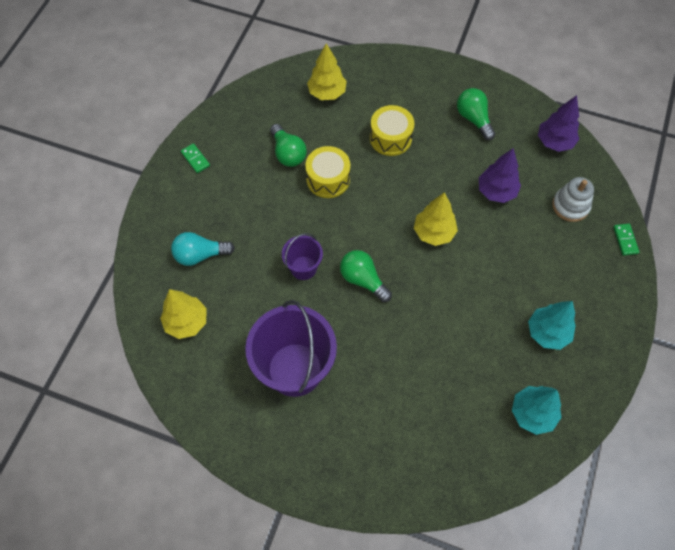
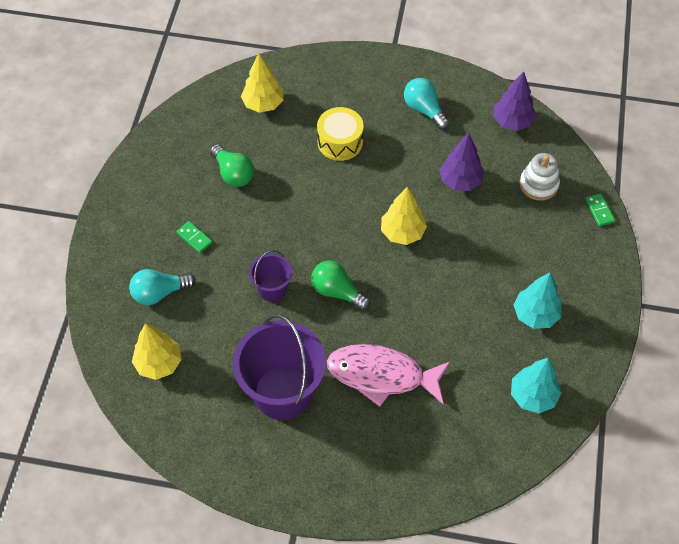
camera: 10 degrees left, 5 degrees down
green domino [181,143,210,173] -> green domino moved to [176,221,213,253]
yellow drum [305,146,350,198] -> none
green light bulb [457,88,496,140] -> turquoise light bulb [404,78,449,130]
none -> pink fish [327,344,450,407]

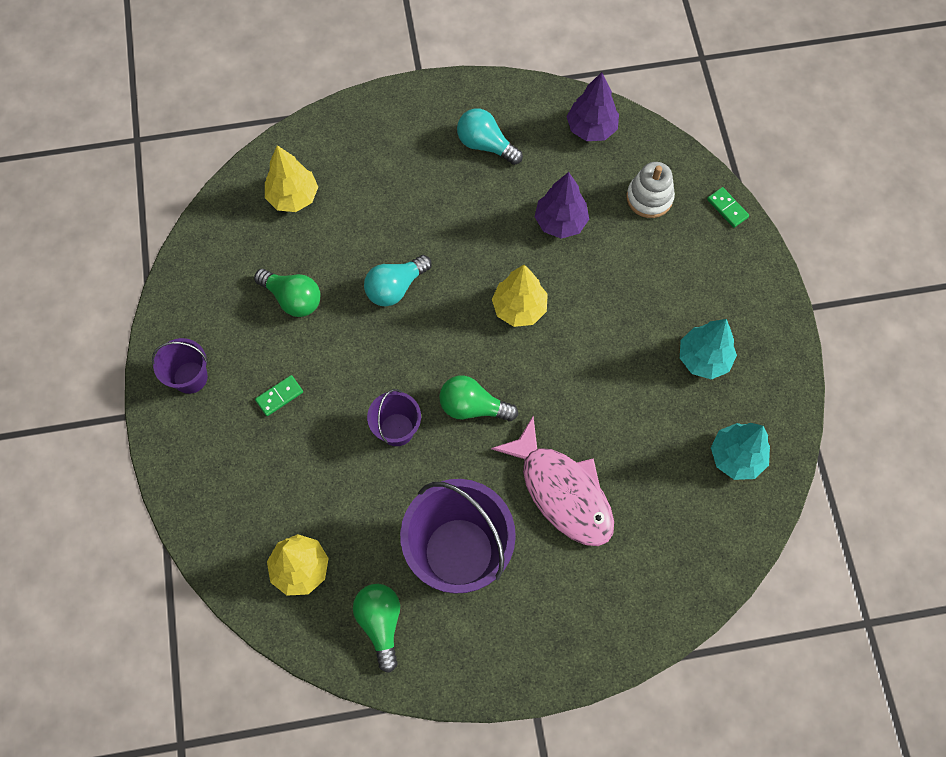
camera: 20 degrees left, 10 degrees up
turquoise light bulb [129,269,196,305] -> turquoise light bulb moved to [364,255,432,307]
green domino [176,221,213,253] -> green domino turned 60 degrees counterclockwise [255,375,303,416]
yellow drum [317,107,364,161] -> none
pink fish [327,344,450,407] -> pink fish turned 120 degrees counterclockwise [491,416,614,546]
none -> purple bucket [152,338,208,394]
none -> green light bulb [353,584,400,673]

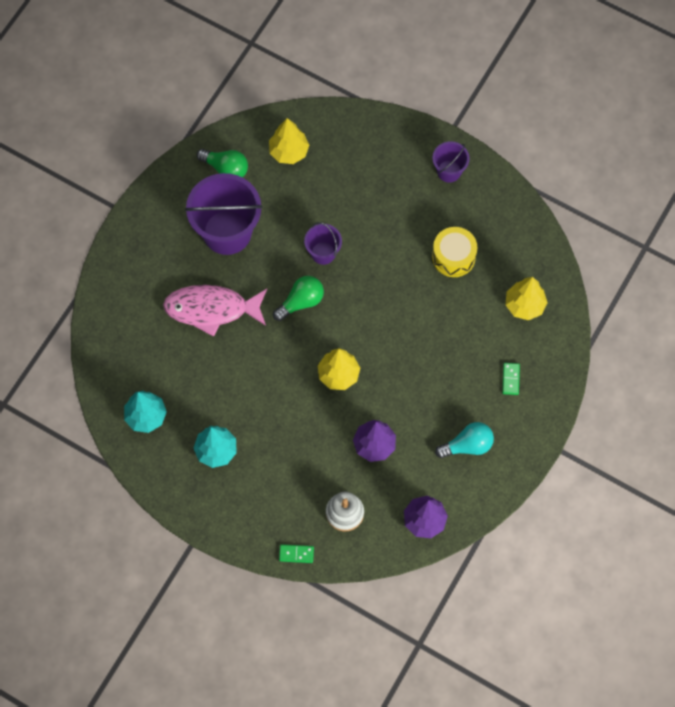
camera: 130 degrees right, 0 degrees up
green light bulb [254,269,320,317] -> yellow drum [432,227,478,277]
green domino [255,375,303,416] -> green domino moved to [502,363,520,395]
turquoise light bulb [364,255,432,307] -> none

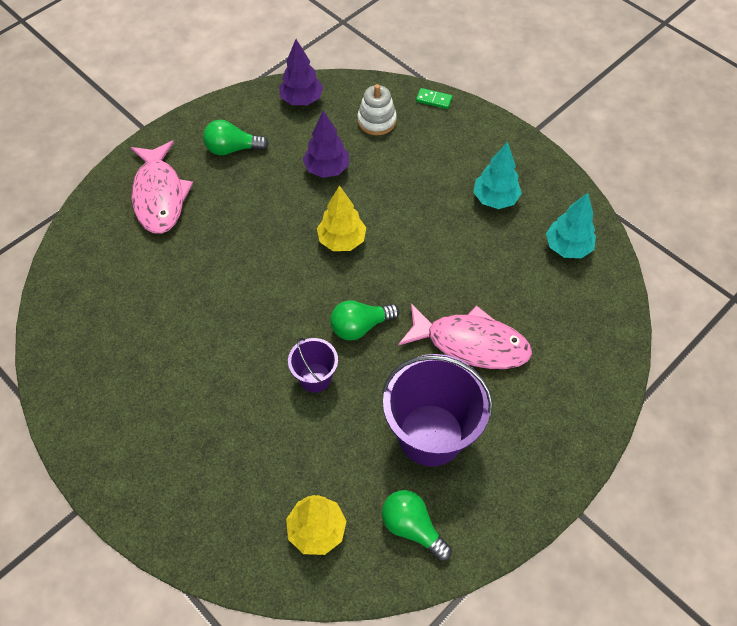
camera: 165 degrees left, 10 degrees down
purple bucket [432,141,470,183] -> none
yellow drum [432,227,478,277] -> none
turquoise light bulb [435,422,494,458] -> green light bulb [203,120,269,155]
green domino [502,363,520,395] -> pink fish [130,140,193,234]
yellow tree [506,277,548,320] -> none

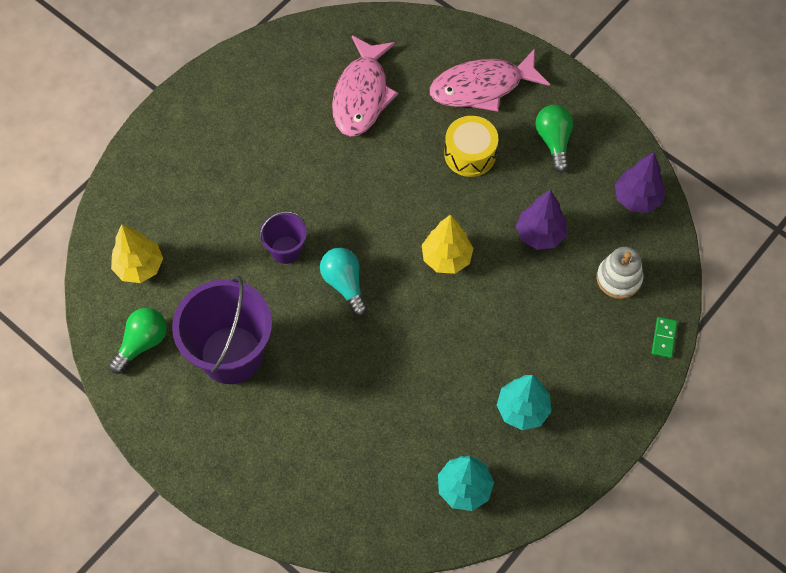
camera: 85 degrees right, 5 degrees up
green light bulb [330,300,400,340] -> turquoise light bulb [320,248,368,316]
pink fish [398,303,532,369] -> pink fish moved to [332,36,398,137]
none -> yellow drum [444,116,498,177]

